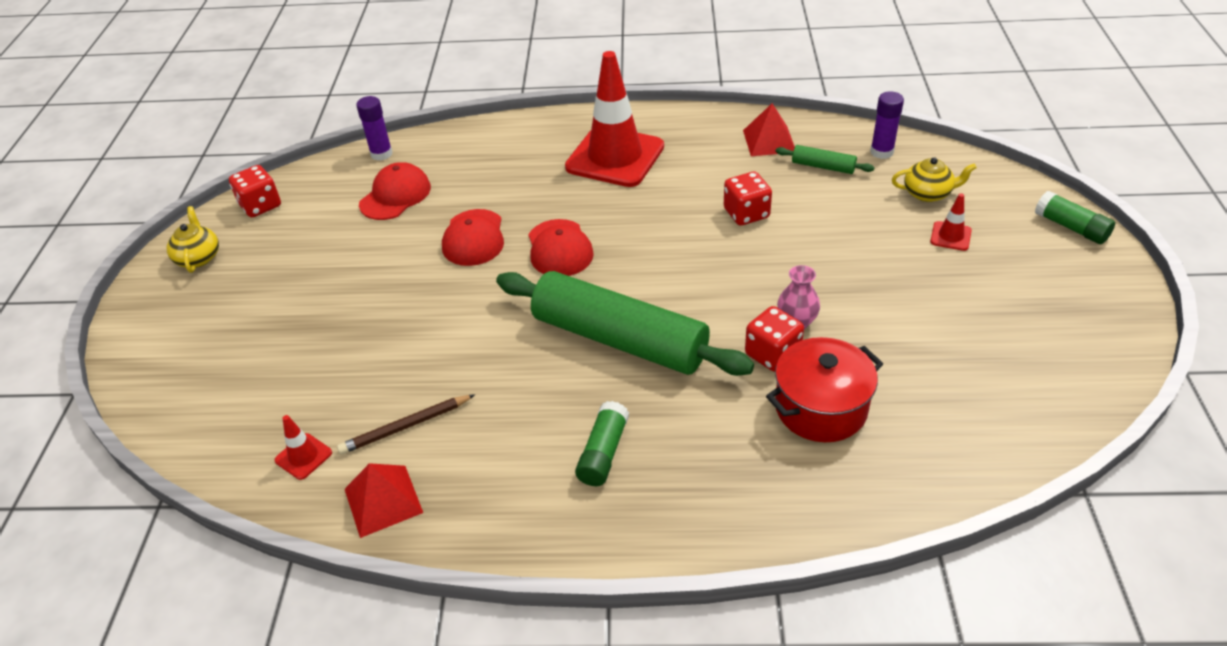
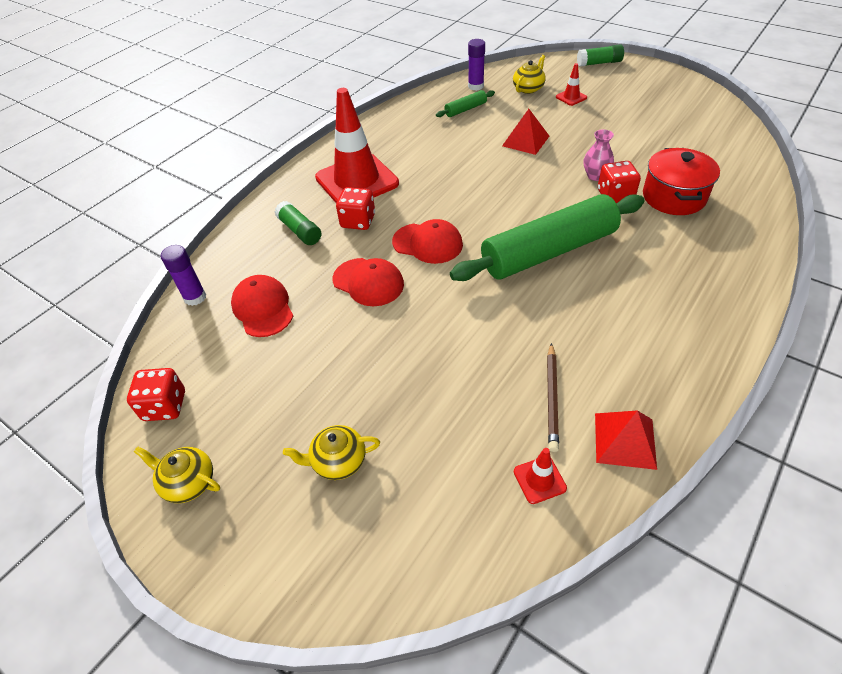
camera: 55 degrees left, 5 degrees up
green glue stick [575,401,629,486] -> green glue stick moved to [275,201,321,245]
red dice [724,172,772,226] -> red dice moved to [336,187,375,230]
red pyramid [743,103,795,156] -> red pyramid moved to [502,109,549,155]
none -> yellow teapot [283,425,380,480]

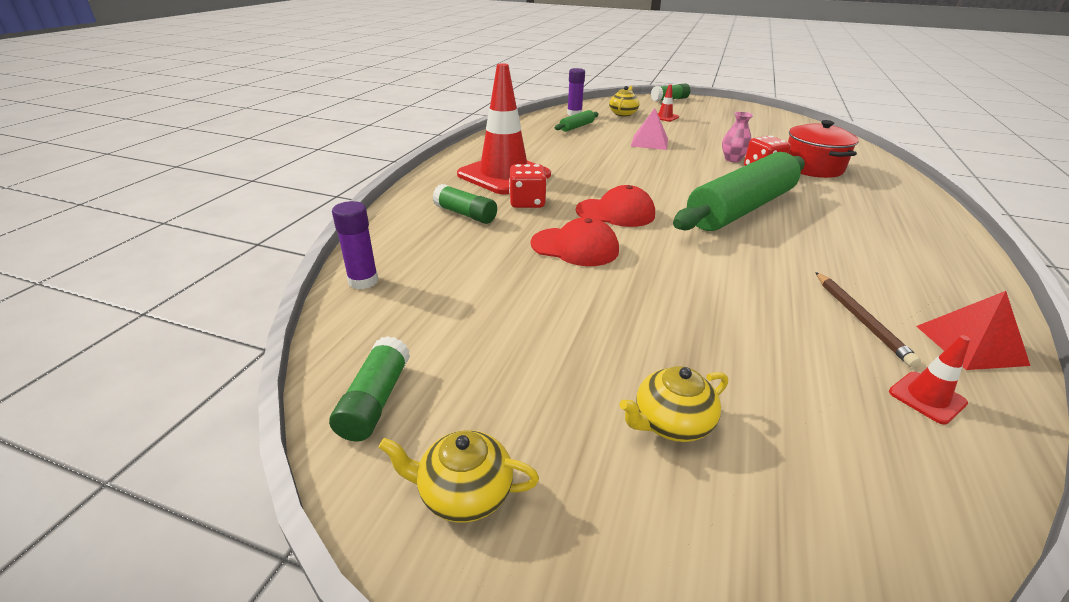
camera: 20 degrees left, 15 degrees down
red dice [127,368,185,421] -> green glue stick [329,336,410,442]
red cap [231,275,293,337] -> none
red pyramid [502,109,549,155] -> pink pyramid [631,108,668,150]

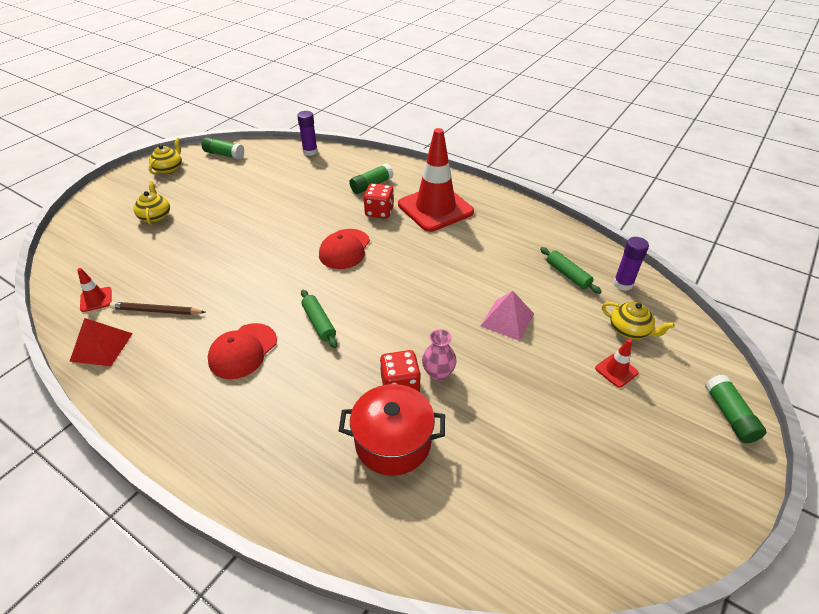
camera: 105 degrees right, 10 degrees up
red cap [531,217,619,266] -> red cap moved to [207,323,277,379]
green rolling pin [673,152,805,231] -> green rolling pin [301,290,337,348], size x0.42

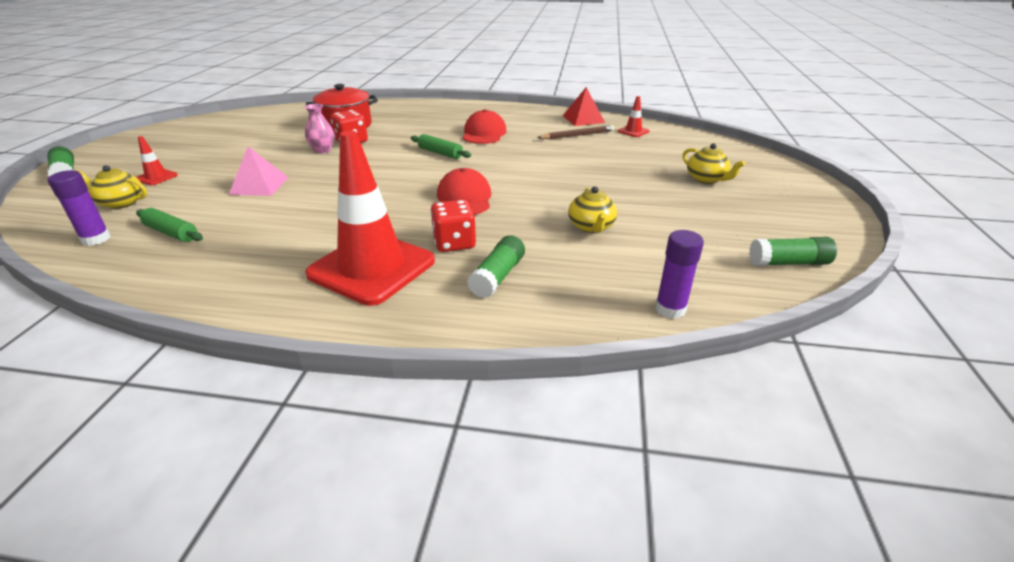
camera: 155 degrees right, 10 degrees down
yellow teapot [149,138,182,174] -> yellow teapot moved to [568,186,617,233]

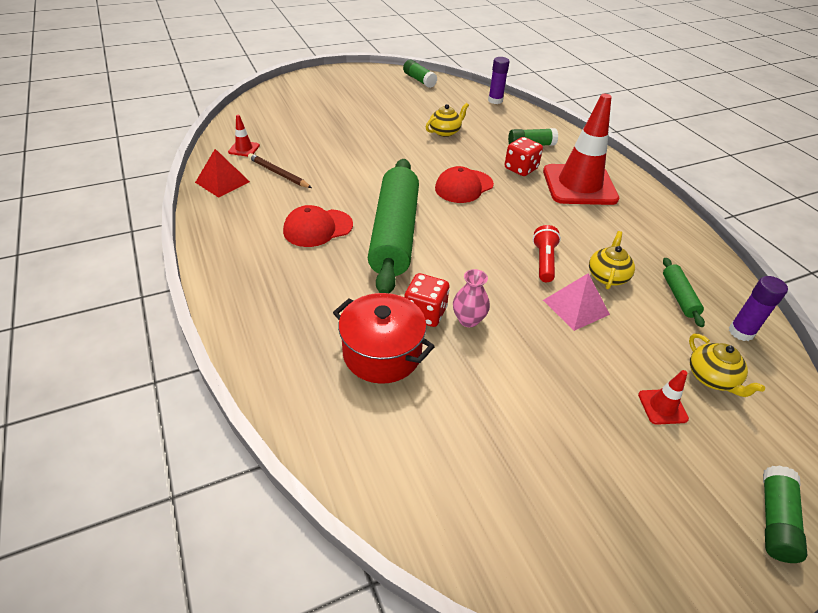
camera: 125 degrees left, 10 degrees up
green rolling pin [411,134,471,159] -> green rolling pin [368,159,419,293], size x2.41
yellow teapot [683,143,745,184] -> yellow teapot moved to [589,231,635,289]
none -> red flashlight [533,225,561,282]

